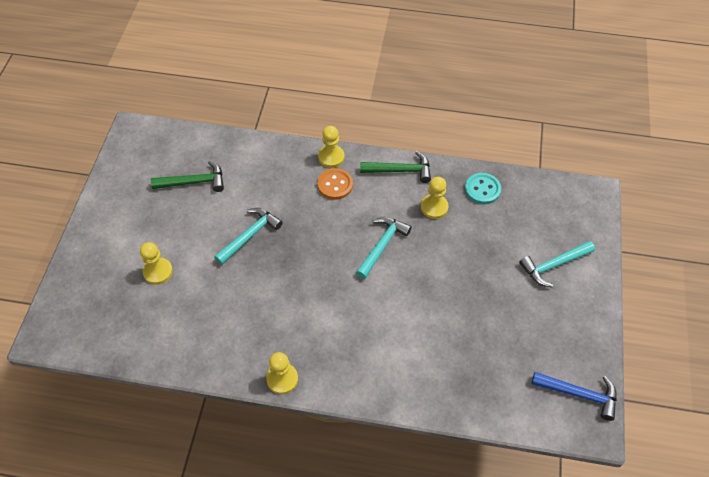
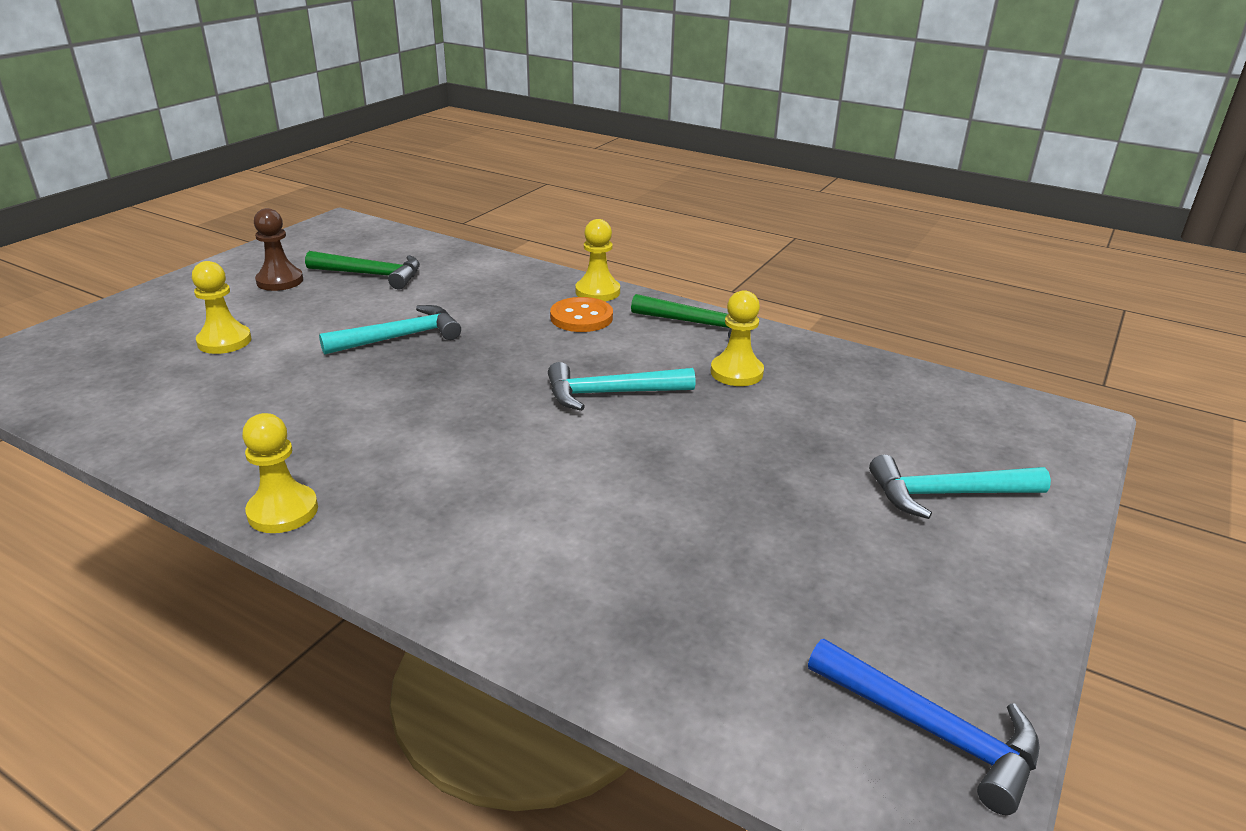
camera: 20 degrees right, 25 degrees down
turquoise hammer [356,217,412,279] -> turquoise hammer turned 150 degrees counterclockwise [548,362,695,411]
turquoise button [465,173,501,204] -> none
none -> brown pawn [254,208,303,291]

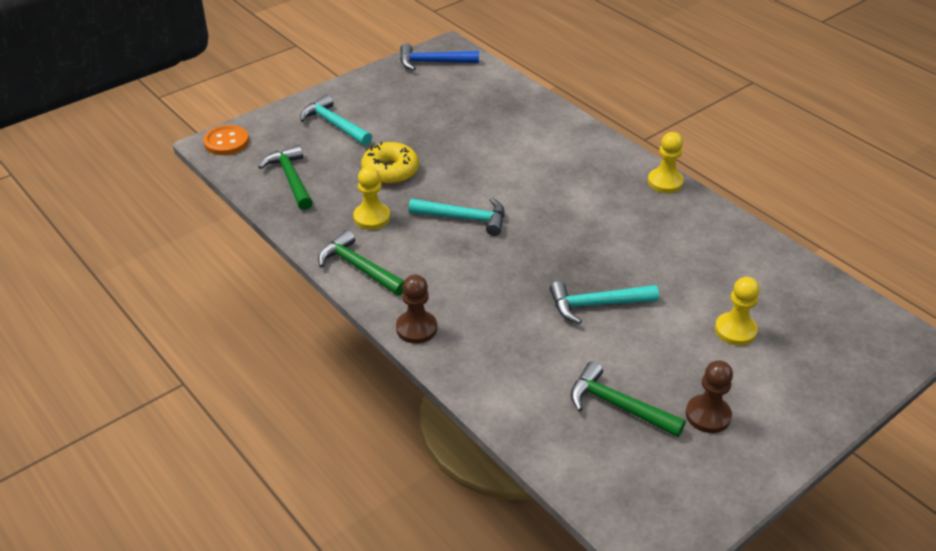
camera: 160 degrees left, 10 degrees up
orange button [550,297,613,332] -> orange button moved to [203,125,249,155]
yellow pawn [575,219,620,301] -> brown pawn [396,275,437,344]
blue hammer [808,639,1040,815] -> blue hammer turned 60 degrees counterclockwise [400,43,479,71]
turquoise hammer [869,455,1051,519] -> turquoise hammer turned 150 degrees counterclockwise [300,94,372,146]
none -> green hammer [258,145,313,210]
none -> yellow donut [361,141,419,184]

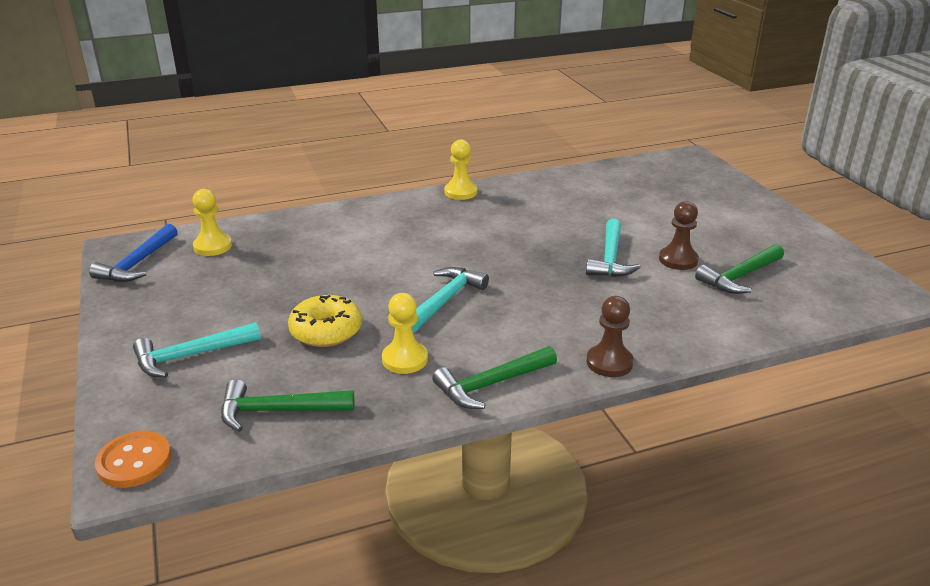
camera: 70 degrees left, 10 degrees down
brown pawn [686,360,733,433] -> brown pawn moved to [659,201,699,270]
yellow pawn [715,277,760,346] -> yellow pawn moved to [192,189,232,256]

